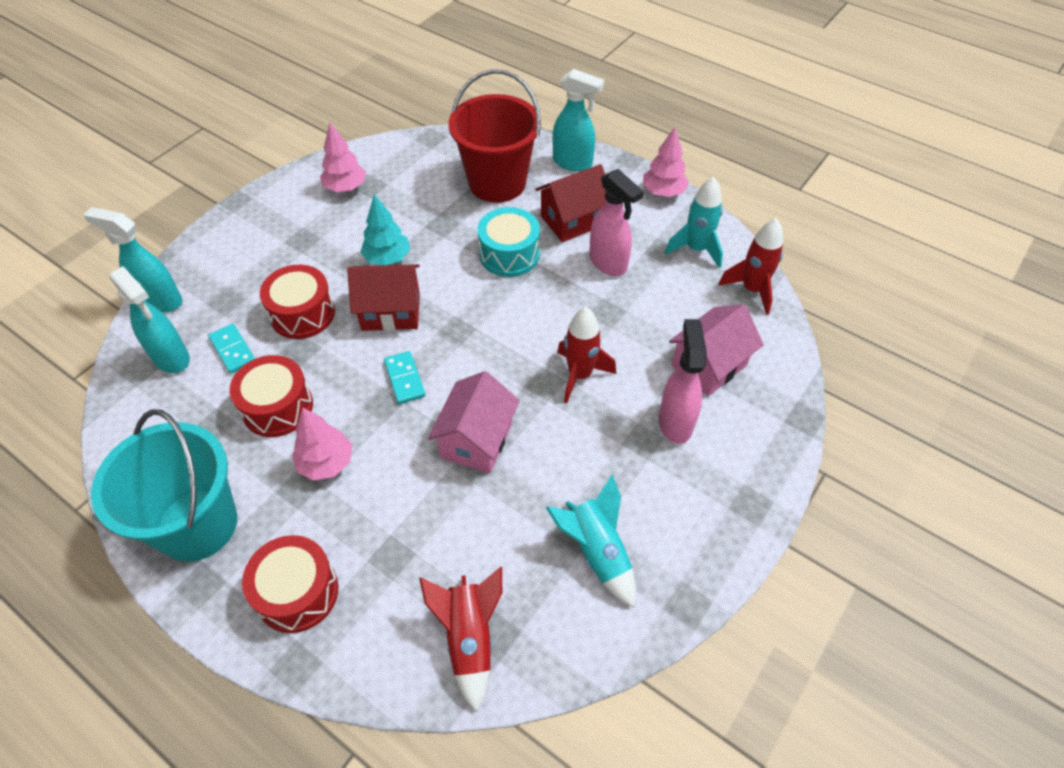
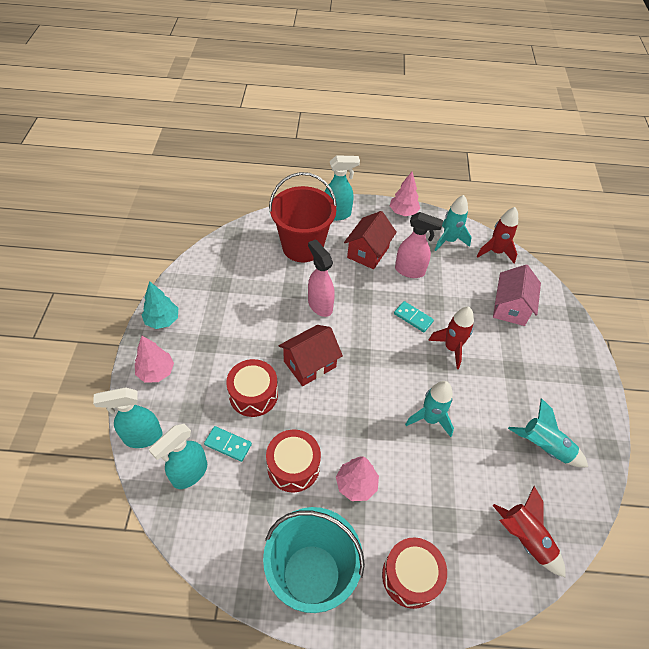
camera: 35 degrees left, 0 degrees up
turquoise spray bottle [110,266,190,373] -> turquoise spray bottle turned 120 degrees clockwise [149,424,207,489]
pink tree [320,123,366,192] -> pink tree moved to [135,336,174,382]
turquoise tree [360,194,410,266] -> turquoise tree moved to [142,281,178,329]
turquoise domino [384,351,425,404] -> turquoise domino moved to [394,301,434,332]
pink house [428,371,520,473] -> turquoise rocket [405,381,454,437]
turquoise drum [477,207,540,277] -> none
pink spray bottle [659,319,707,444] -> pink spray bottle moved to [308,239,335,317]

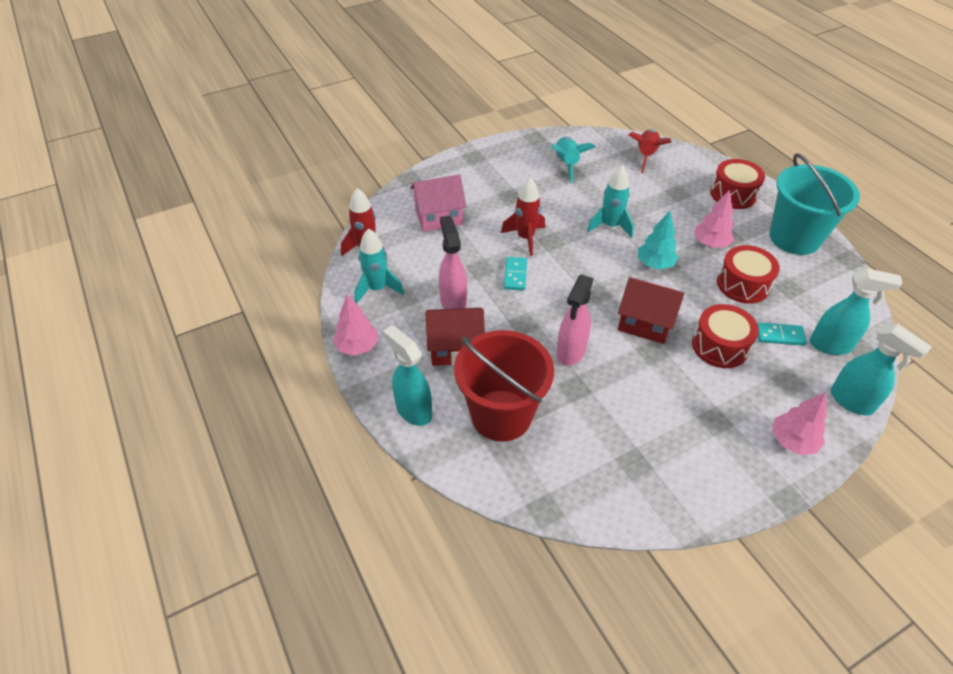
camera: 120 degrees left, 5 degrees down
turquoise tree [142,281,178,329] -> turquoise tree moved to [638,211,678,270]
turquoise domino [204,426,252,462] -> turquoise domino turned 75 degrees counterclockwise [757,322,807,346]

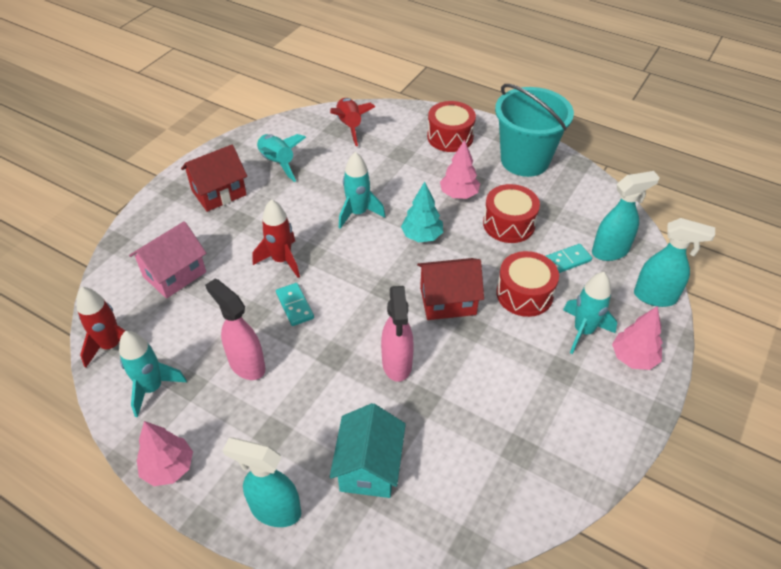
camera: 30 degrees left, 0 degrees up
red house [425,308,485,366] -> red house moved to [181,145,247,212]
red bucket [454,330,554,442] -> turquoise house [330,403,406,498]
none -> turquoise rocket [563,272,617,354]

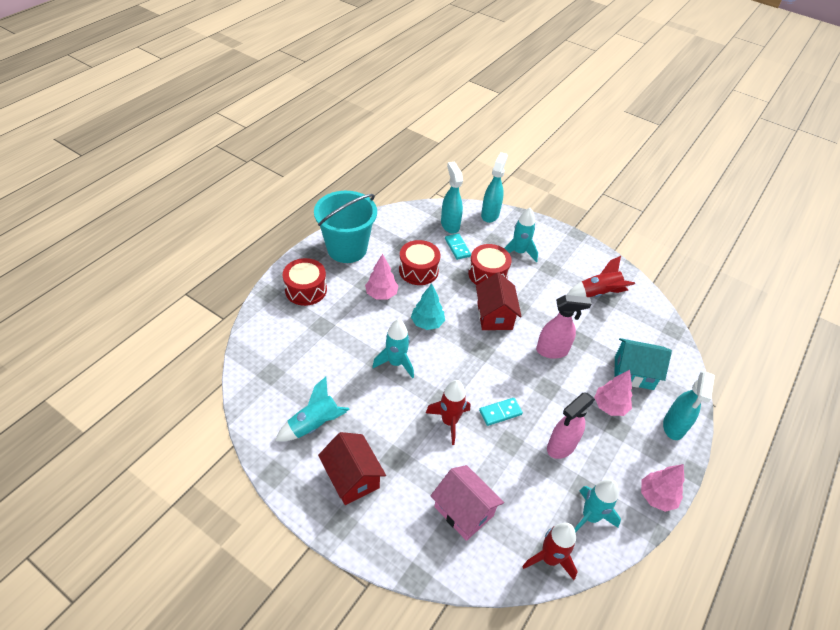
camera: 90 degrees left, 0 degrees up
red rocket [330,98,375,146] -> red rocket moved to [567,256,635,297]
pink tree [612,306,663,370] -> pink tree moved to [594,370,632,416]

